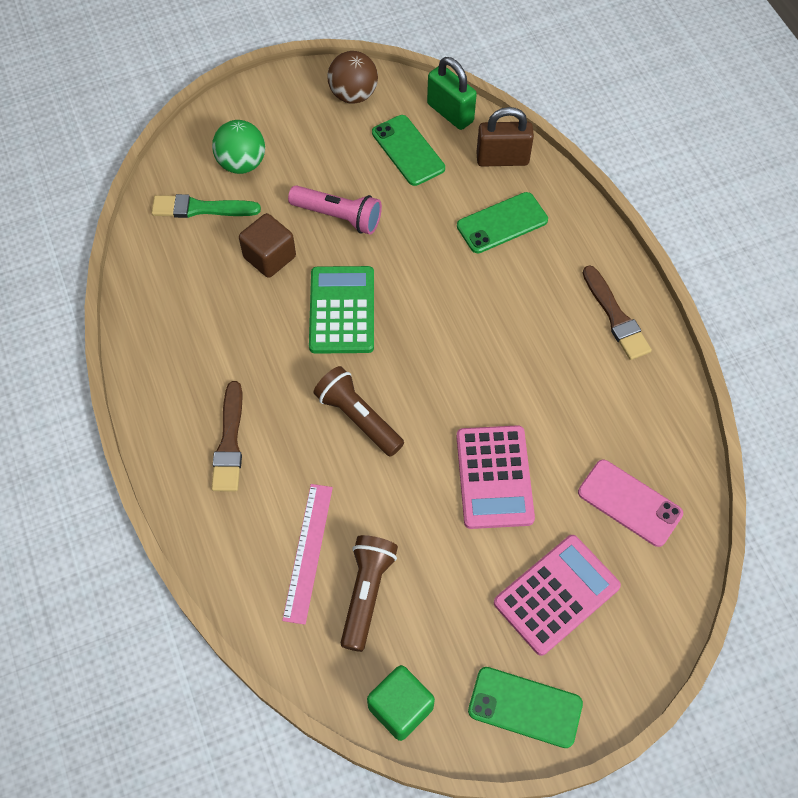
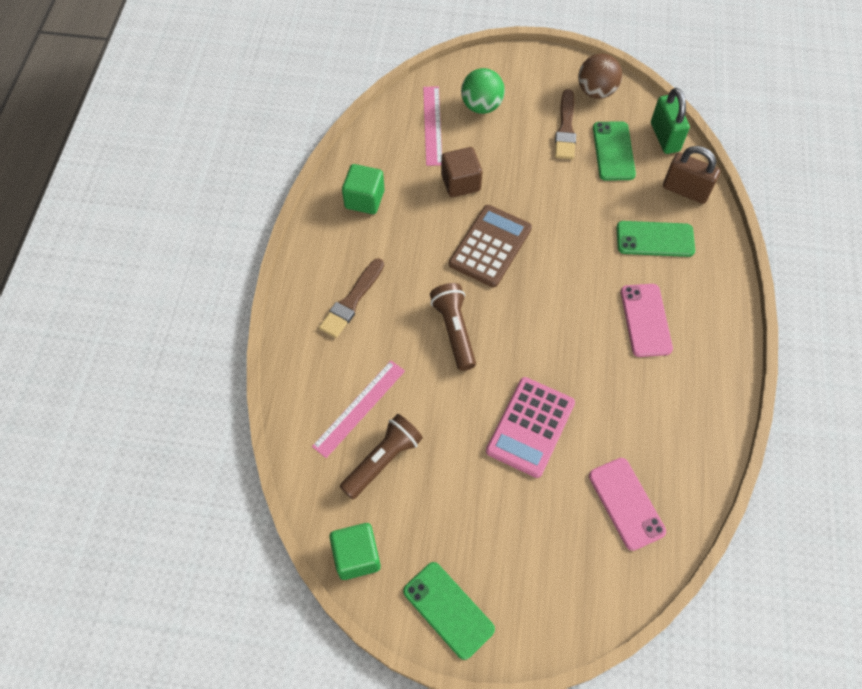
camera: 30 degrees right, 0 degrees up
green brush [151,194,261,218] -> pink ruler [423,86,442,166]
pink flashlight [288,185,382,235] -> none
green calculator [309,266,374,354] -> brown calculator [449,205,532,287]
pink calculator [494,535,621,656] -> none
brown brush [583,265,652,360] -> brown brush moved to [555,89,576,159]
none -> green cube [342,164,384,214]
none -> pink phone [621,284,673,357]

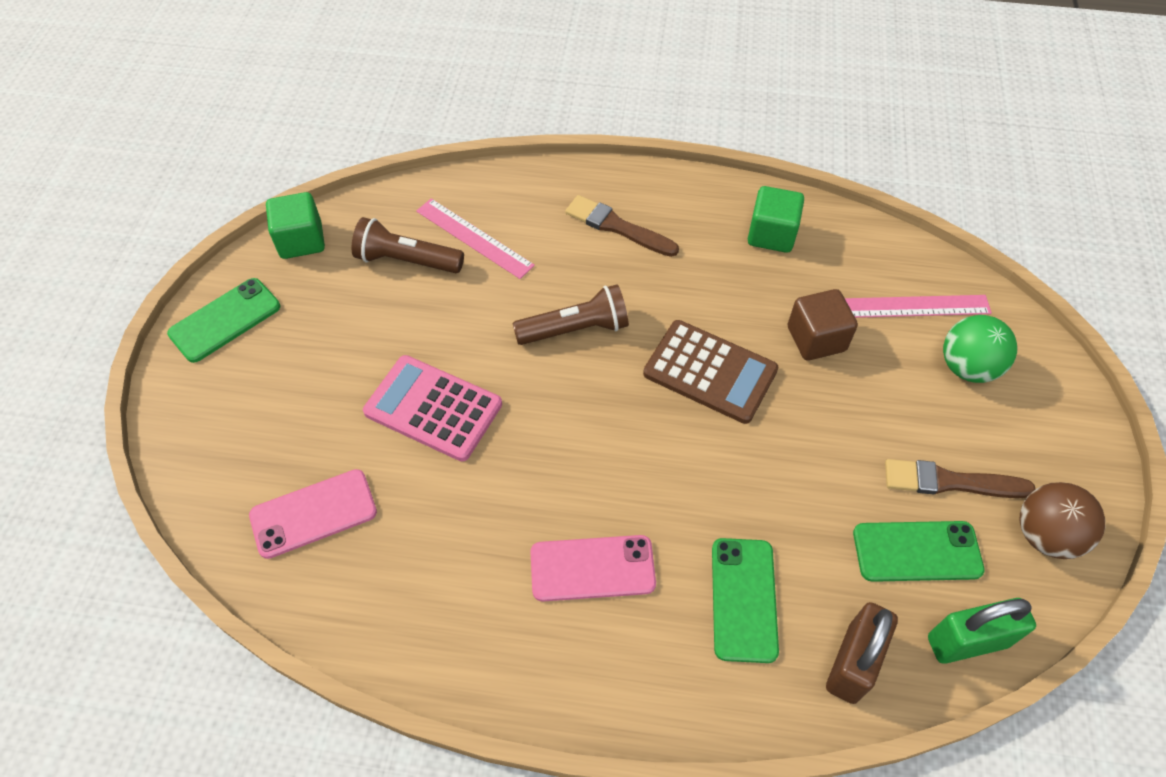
camera: 90 degrees right, 5 degrees down
brown flashlight [340,414,423,499] -> brown flashlight turned 150 degrees clockwise [352,217,464,273]

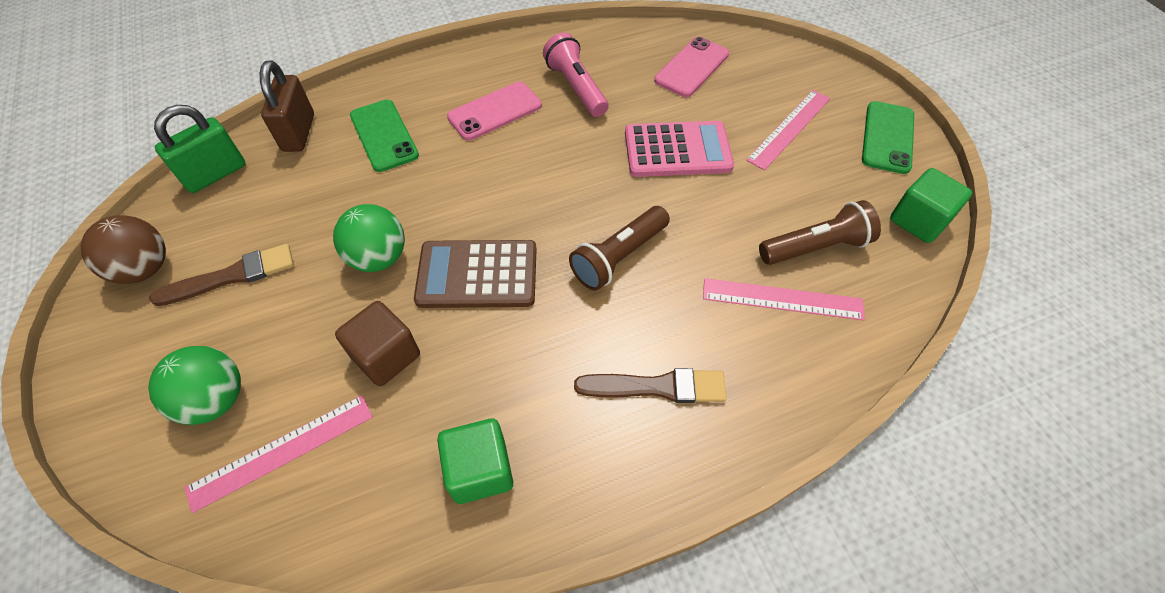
camera: 150 degrees right, 0 degrees up
green phone [853,521,985,582] -> none
none -> green ball [333,204,405,272]
none -> pink flashlight [543,33,609,117]
none -> pink ruler [746,90,830,170]

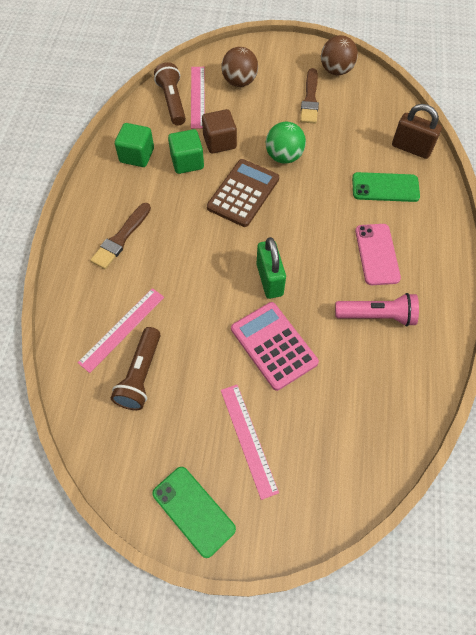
camera: 120 degrees right, 5 degrees up
green ball [148,346,241,425] -> brown ball [221,47,258,87]
green padlock [154,105,246,193] -> green padlock moved to [257,237,286,299]
brown flashlight [569,206,670,291] -> brown flashlight moved to [154,62,186,126]
pink calculator [625,121,734,177] -> pink calculator turned 120 degrees clockwise [231,302,319,391]
pink phone [654,37,729,97] -> none
green cube [890,168,972,243] -> green cube moved to [168,129,204,174]

